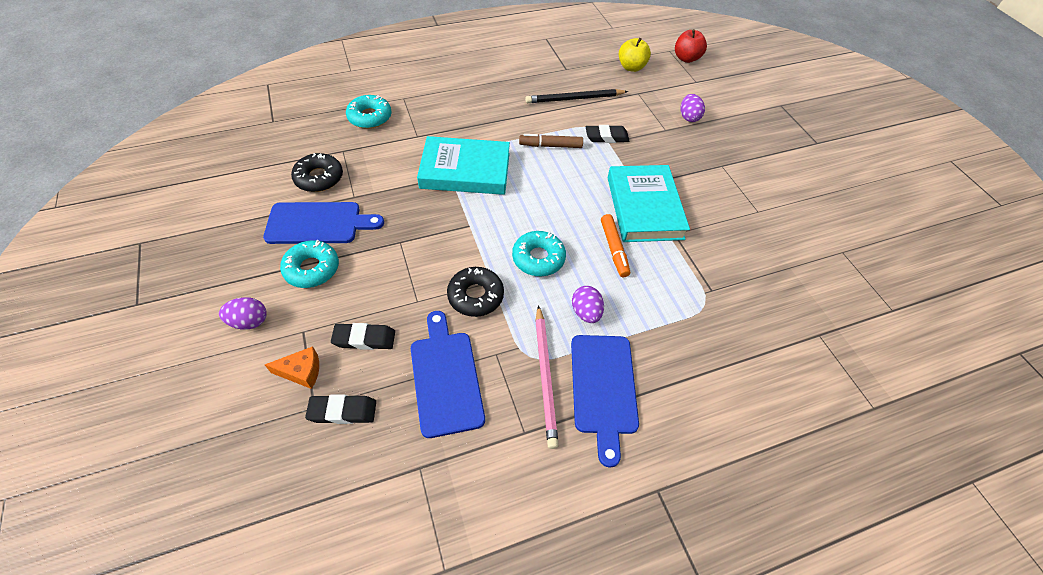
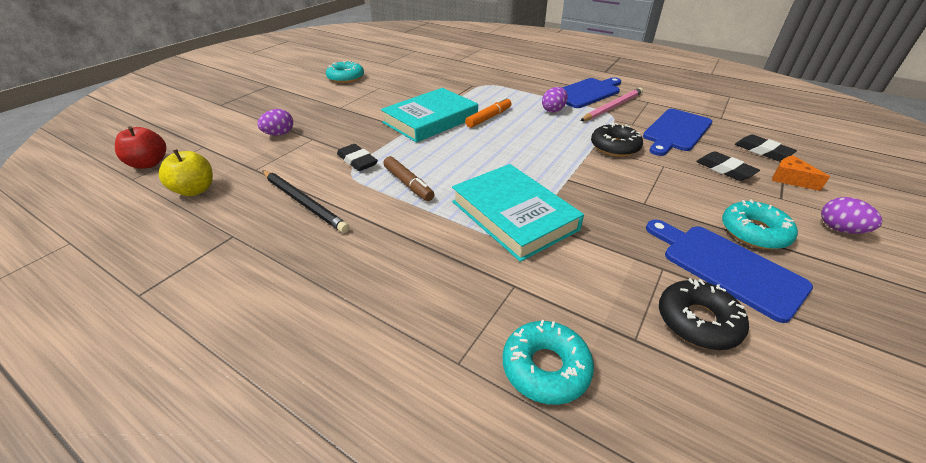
camera: 125 degrees left, 15 degrees down
turquoise donut [512,231,566,276] -> turquoise donut moved to [326,60,364,83]

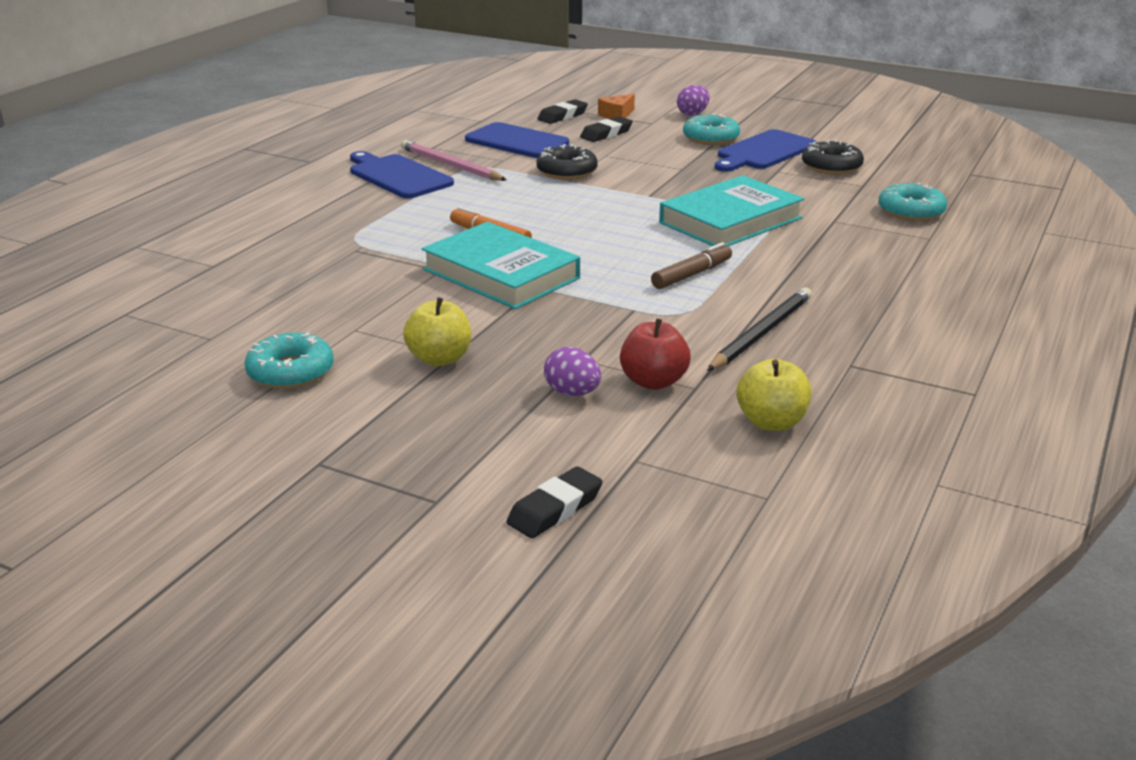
camera: 95 degrees left, 10 degrees down
red apple [115,126,166,169] -> red apple moved to [620,318,691,390]
black eraser [337,144,378,171] -> black eraser moved to [507,466,603,538]
purple egg [542,87,568,113] -> none
none -> yellow apple [403,297,471,366]

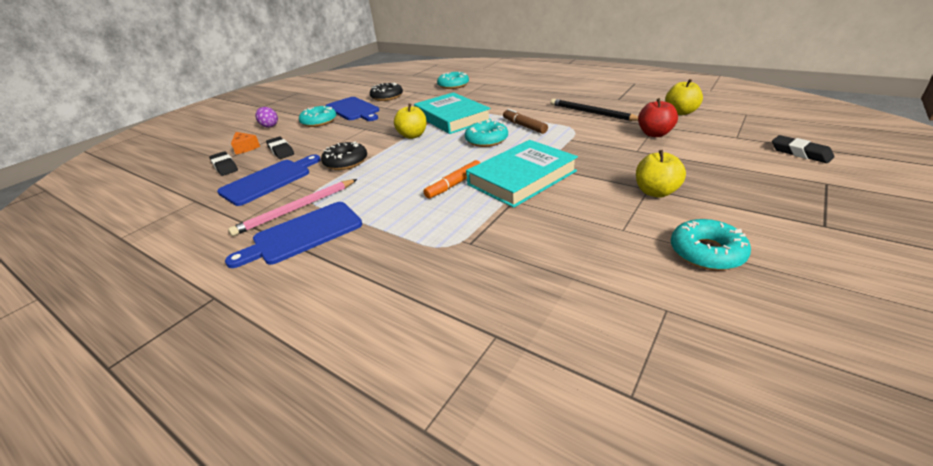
camera: 80 degrees left, 5 degrees up
purple egg [544,347,601,396] -> none
none -> yellow apple [394,104,427,139]
none -> turquoise donut [465,120,508,147]

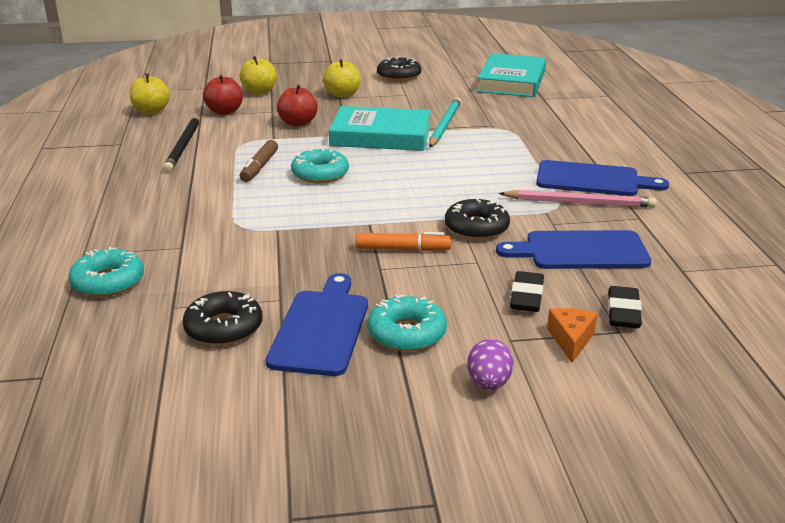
camera: 135 degrees left, 5 degrees down
yellow apple [394,104,427,139] -> yellow apple moved to [239,56,277,95]
turquoise book [414,92,491,134] -> turquoise book moved to [477,53,546,97]
orange marker [424,160,480,199] -> orange marker moved to [356,232,451,251]
turquoise donut [671,219,751,270] -> black donut [377,56,421,82]
black eraser [772,135,835,163] -> none
none -> red apple [277,85,318,127]
none -> turquoise pencil [429,98,461,147]

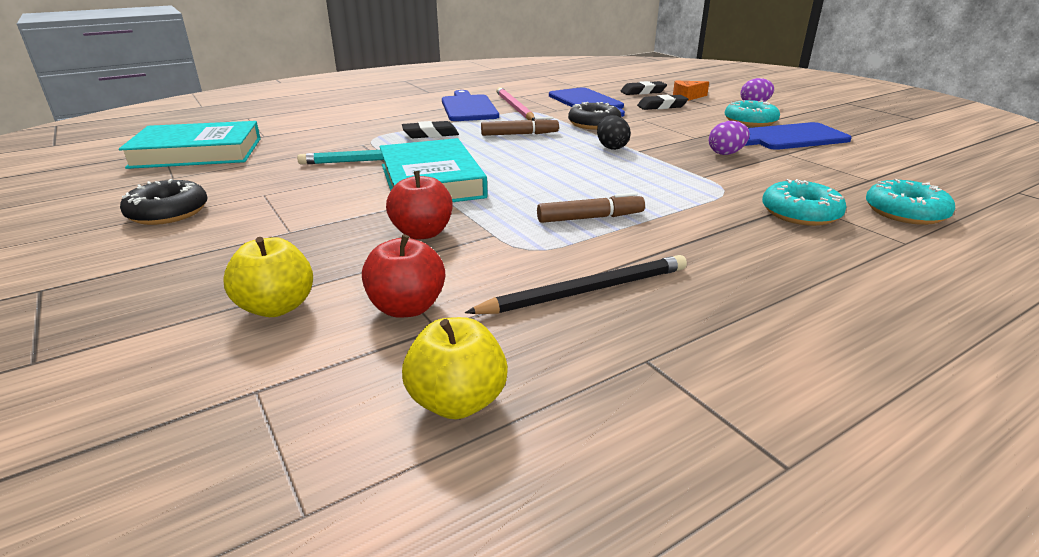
camera: 115 degrees left, 0 degrees up
black donut [183,291,262,346] -> none
turquoise donut [291,147,349,184] -> turquoise donut moved to [762,179,846,226]
yellow apple [323,59,360,98] -> none
orange marker [356,232,451,251] -> none
none -> black eraser [402,121,459,138]
none -> brown marker [481,117,559,136]
none -> black egg [597,115,631,150]
none -> purple egg [709,121,750,155]

